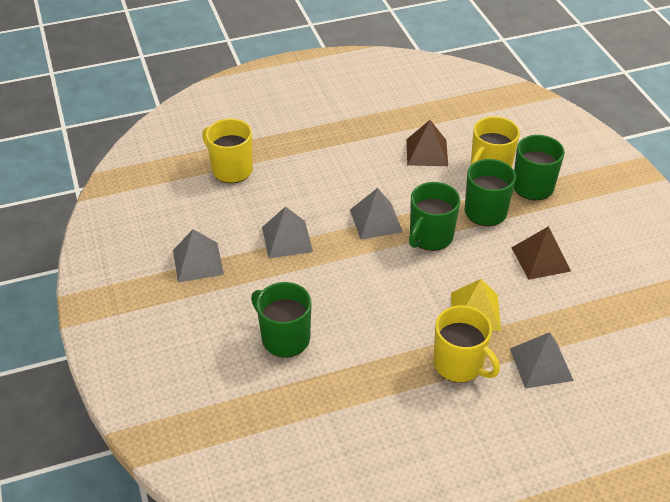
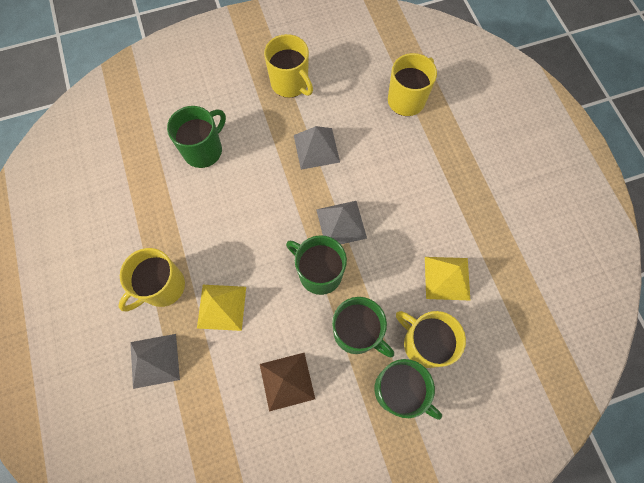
camera: 90 degrees right, 25 degrees up
grey pyramid [173,229,224,282] -> yellow mug [264,34,313,98]
brown pyramid [407,120,448,166] -> yellow pyramid [425,257,471,301]

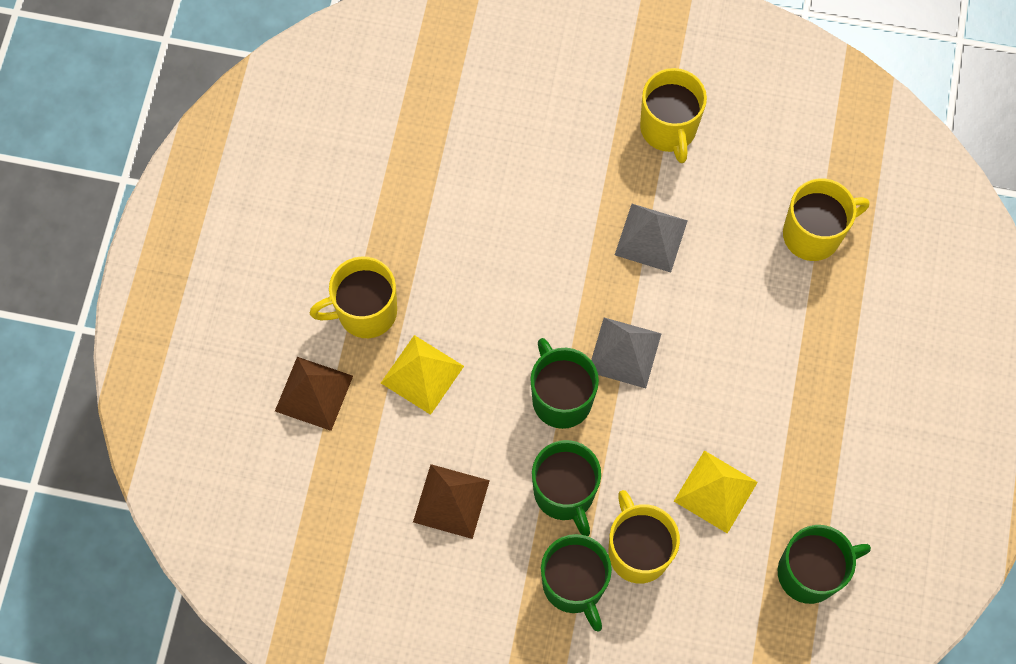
camera: 30 degrees right, 0 degrees up
grey pyramid [130,334,180,389] -> brown pyramid [275,357,353,431]
green mug [167,106,226,168] -> green mug moved to [778,525,871,604]

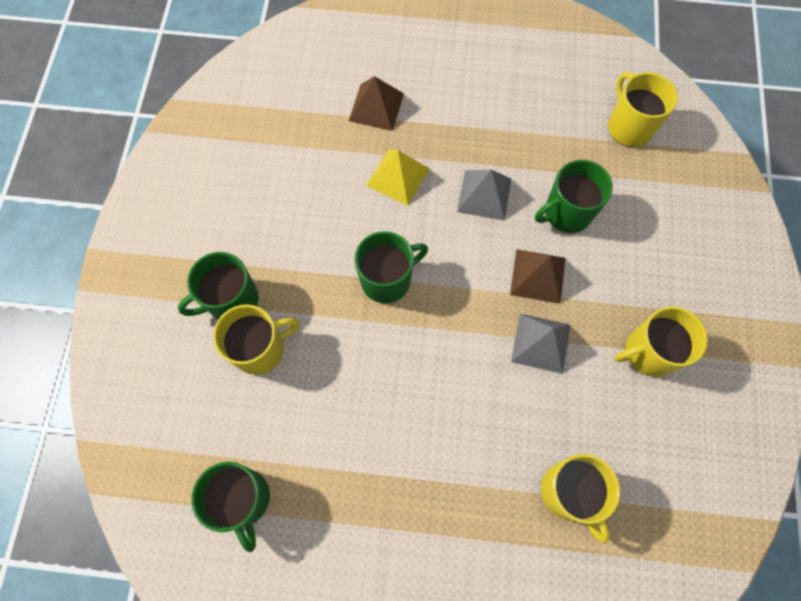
camera: 85 degrees right, 0 degrees up
yellow mug [310,256,397,338] -> yellow mug moved to [608,72,678,147]
brown pyramid [413,464,490,539] -> brown pyramid moved to [510,249,566,304]
green mug [532,440,601,536] -> green mug moved to [535,160,613,233]
grey pyramid [591,318,662,388] -> grey pyramid moved to [457,170,511,221]
yellow pyramid [674,450,758,534] -> none

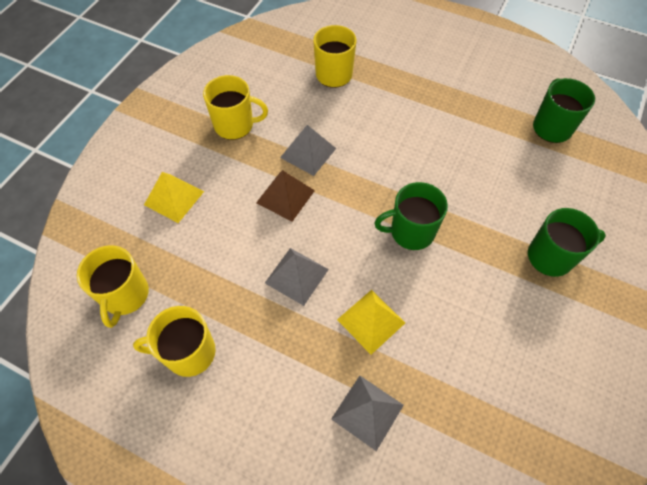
camera: 160 degrees left, 10 degrees down
yellow mug [213,305,299,375] -> yellow mug moved to [133,306,215,377]
brown pyramid [349,76,404,131] -> grey pyramid [331,375,404,451]
green mug [535,160,613,233] -> none
none -> yellow pyramid [144,172,204,223]

